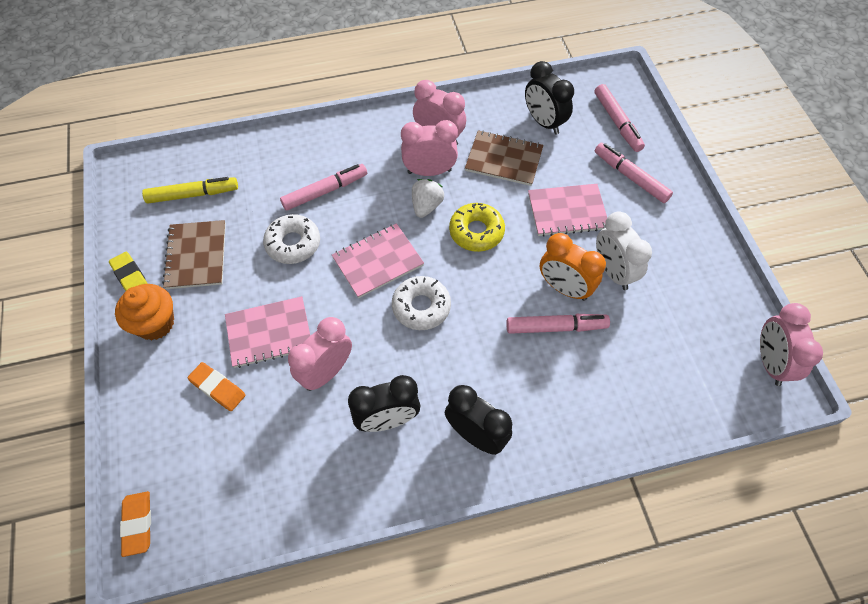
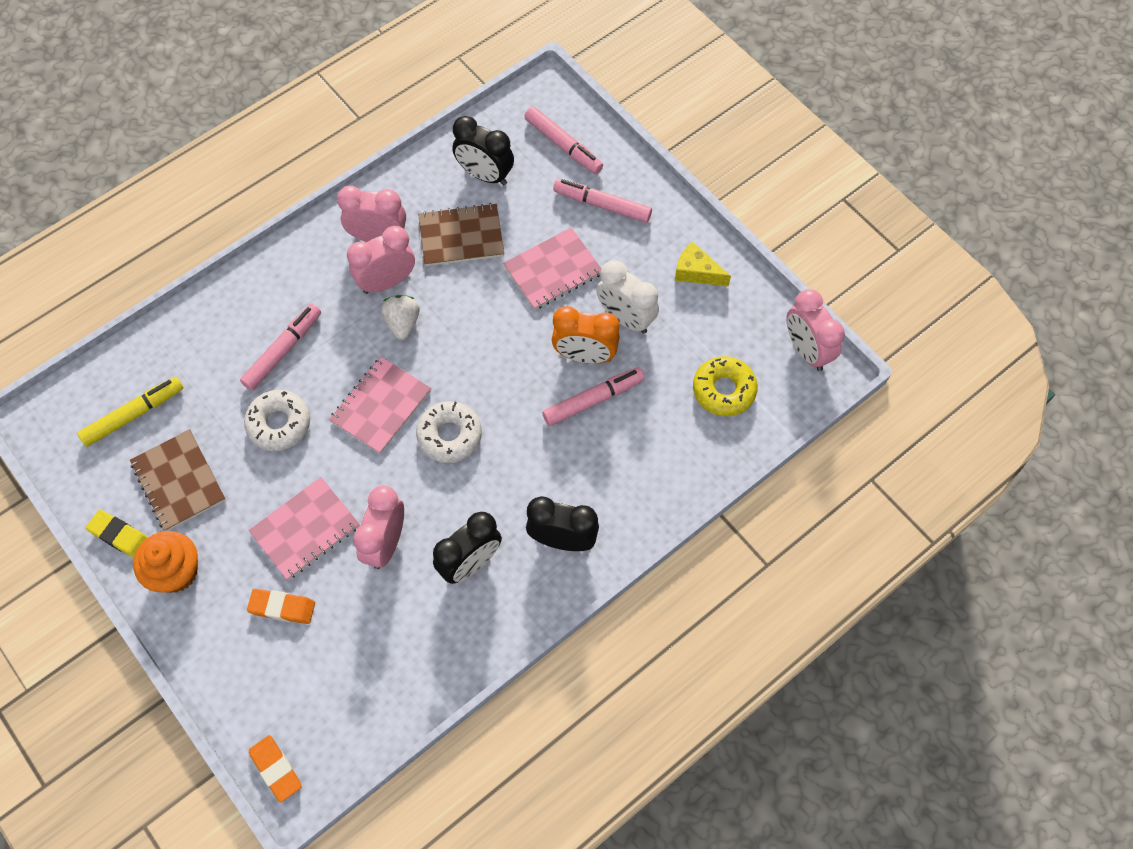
camera: 25 degrees left, 5 degrees up
yellow donut [449,203,505,252] -> yellow donut moved to [693,356,758,416]
none -> yellow cheese [675,241,731,286]

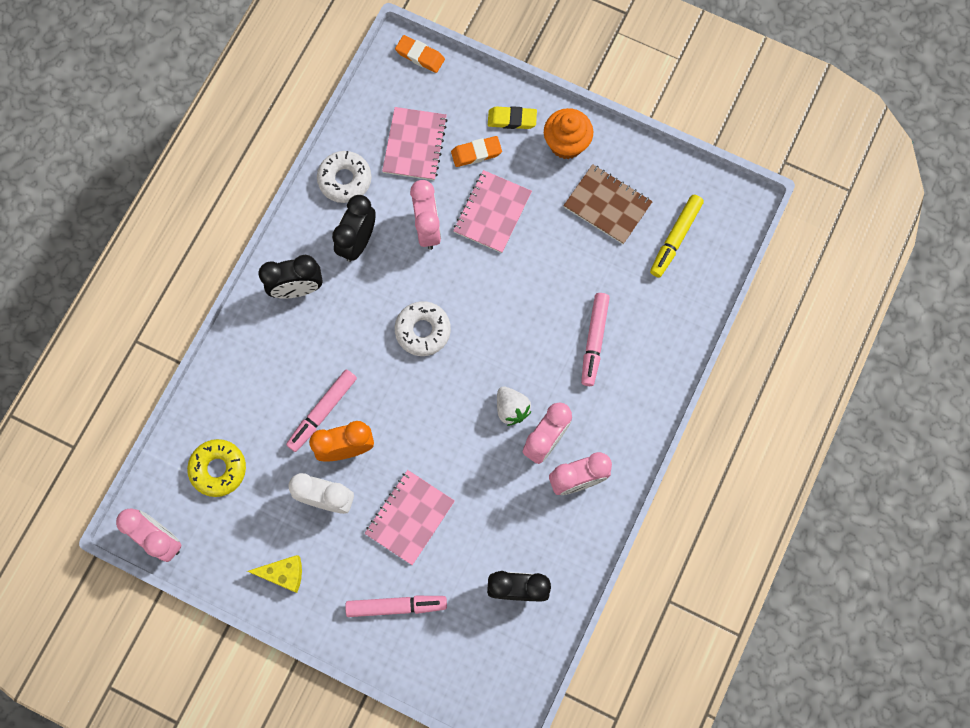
camera: 155 degrees right, 10 degrees up
yellow eraser [86,510,148,558] -> yellow eraser moved to [488,106,537,129]
white donut [244,390,310,451] -> white donut moved to [317,151,371,203]
pink notebook [329,357,431,454] -> pink notebook moved to [382,107,448,180]
brown notebook [418,203,504,266] -> none
pink marker [524,107,603,174] -> none

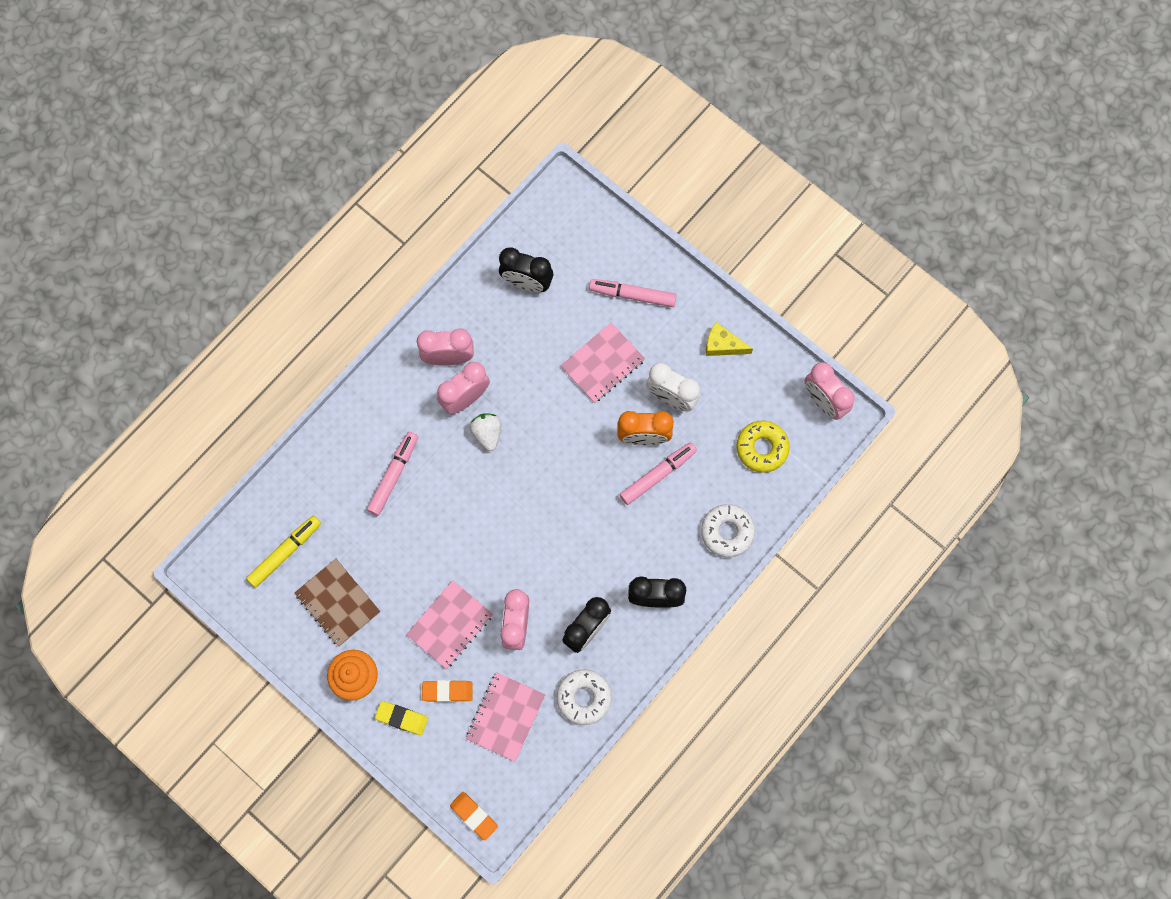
camera: 165 degrees left, 0 degrees up
white donut [395,301,451,356] -> white donut moved to [701,504,755,558]

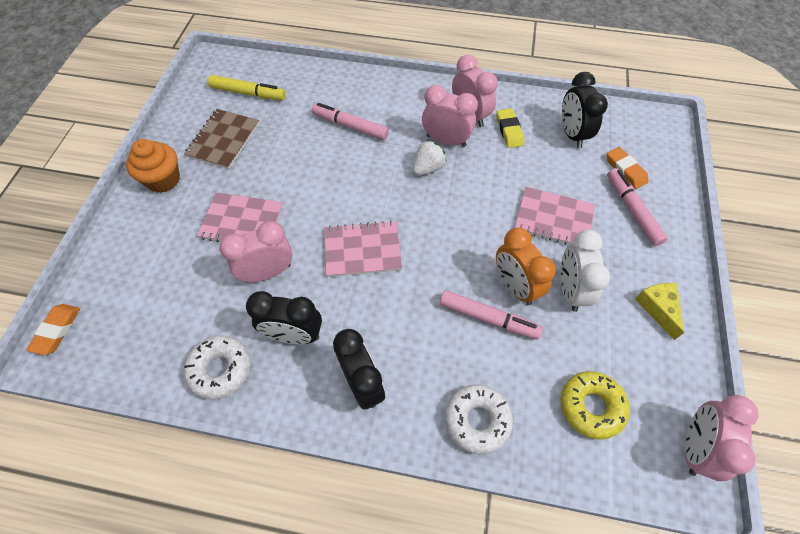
camera: 60 degrees right, 15 degrees down
pink marker [367,432,418,516] -> pink marker turned 150 degrees counterclockwise [312,103,389,140]
yellow eraser [375,701,428,735] -> yellow eraser moved to [496,108,524,148]
orange eraser [422,680,473,702] -> orange eraser moved to [607,147,649,189]
pink notebook [466,672,545,762] -> pink notebook moved to [324,220,402,277]

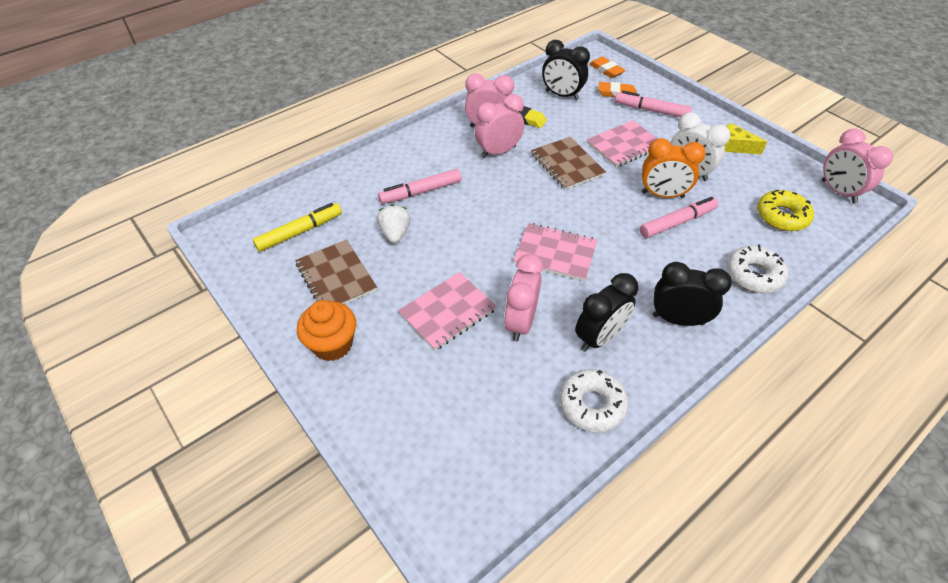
camera: 50 degrees left, 10 degrees down
orange eraser [26,304,80,355] -> orange eraser moved to [589,57,625,78]
pink notebook [324,220,402,277] -> pink notebook turned 75 degrees clockwise [513,223,598,281]
white strawberry [413,140,447,175] -> white strawberry moved to [377,204,410,243]
none -> brown notebook [531,137,606,190]

